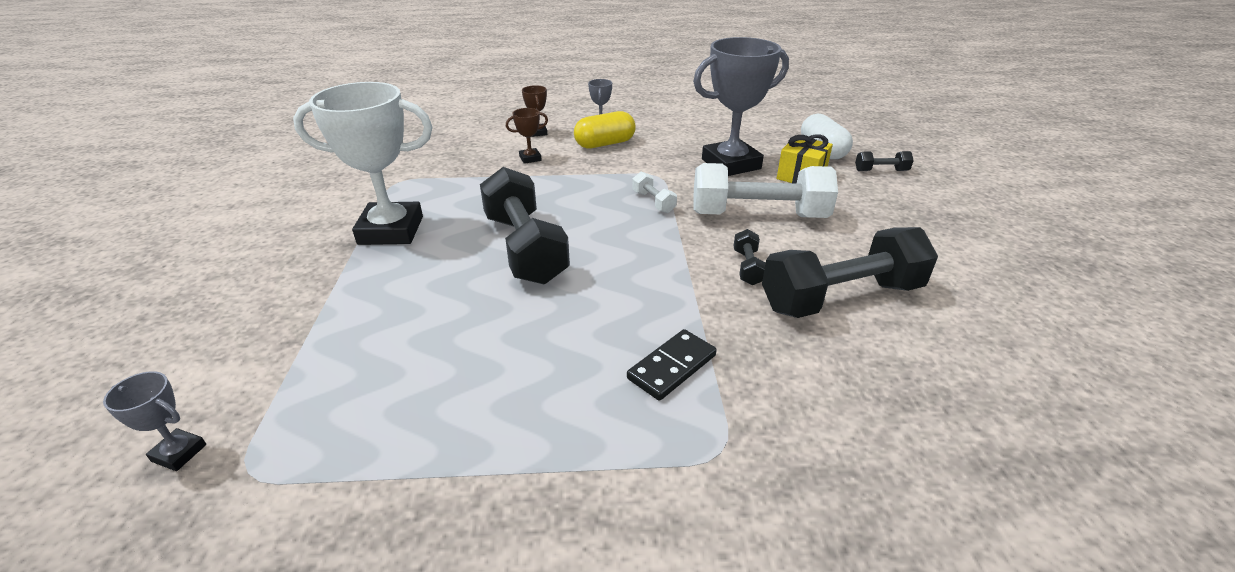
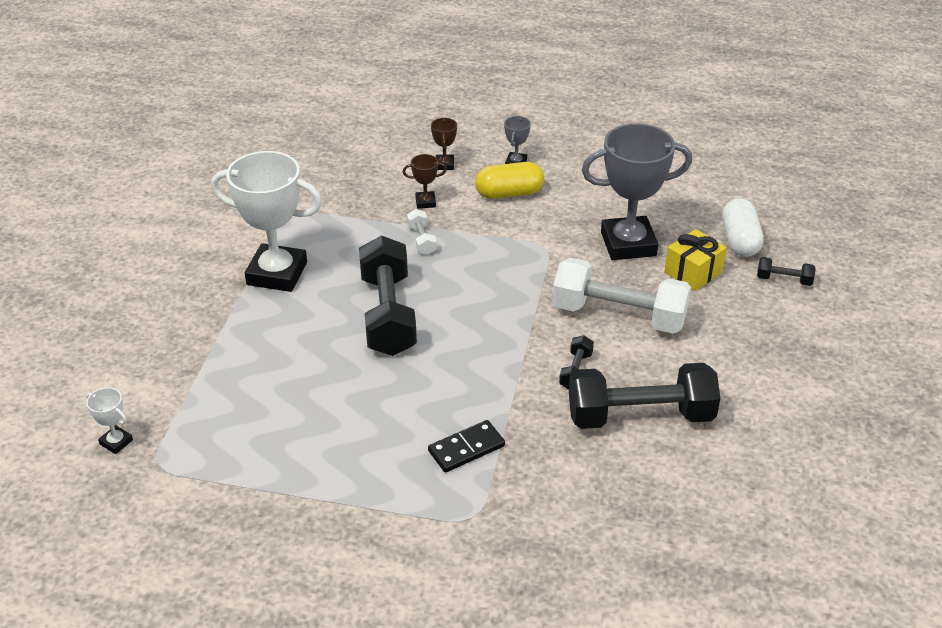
camera: 15 degrees right, 5 degrees up
grey trophy [103,371,206,471] -> white trophy [86,388,133,454]
white dumbbell [632,171,677,213] -> white dumbbell moved to [407,209,437,255]

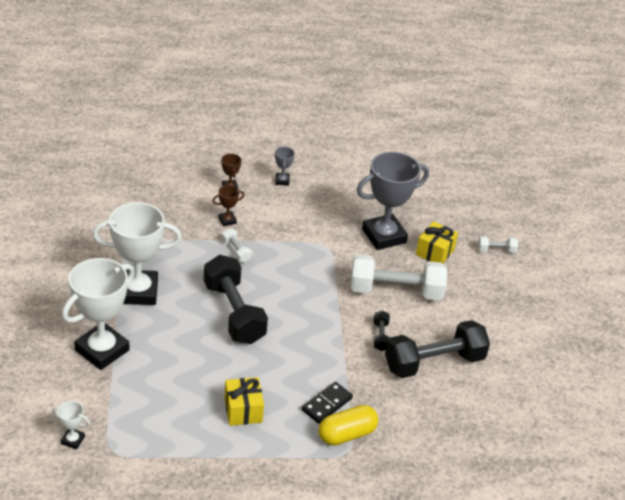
camera: 20 degrees left, 0 degrees up
yellow capsule [475,162,544,199] -> yellow capsule moved to [319,405,378,446]
white capsule [722,198,764,257] -> none
black dumbbell [757,257,816,286] -> white dumbbell [478,236,518,253]
none -> white trophy [62,258,135,370]
none -> yellow gift [225,377,264,426]

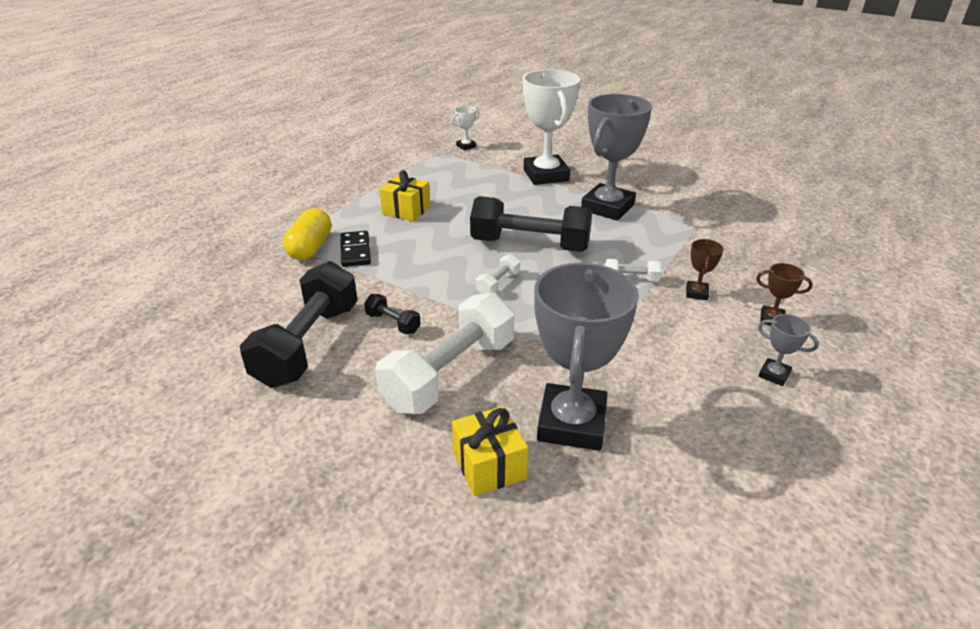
camera: 130 degrees right, 5 degrees down
white trophy [92,202,182,305] -> grey trophy [581,94,652,221]
white dumbbell [478,236,518,253] -> white dumbbell moved to [476,254,520,294]

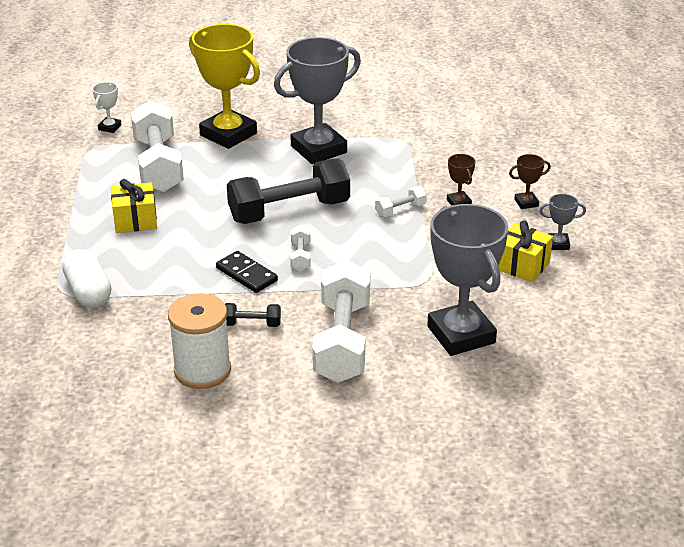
camera: 35 degrees left, 0 degrees up
black dumbbell [240,261,358,388] -> white spool [168,293,231,389]
yellow capsule [283,208,332,260] -> white capsule [62,249,111,308]
black domino [340,231,371,267] -> black domino moved to [216,251,278,293]
yellow gift [452,406,528,496] -> yellow gift moved to [498,220,553,282]
white trophy [523,70,580,185] -> yellow trophy [189,24,260,149]
grey trophy [581,94,652,221] -> grey trophy turned 60 degrees clockwise [274,37,361,164]
none -> white dumbbell [131,100,184,193]

